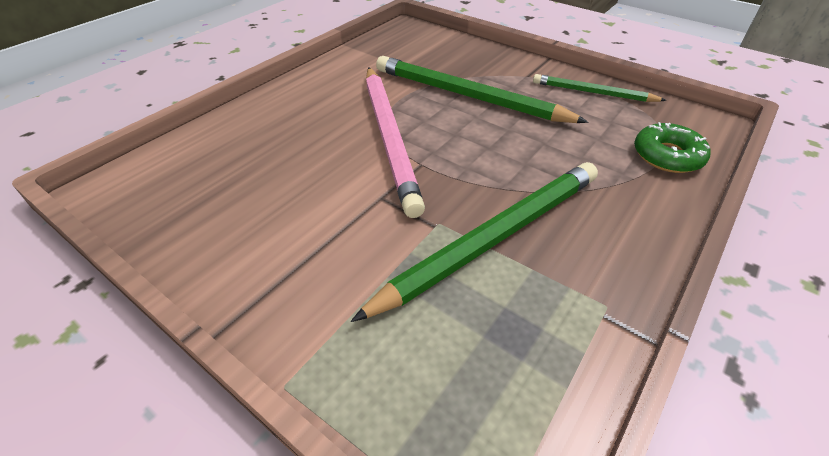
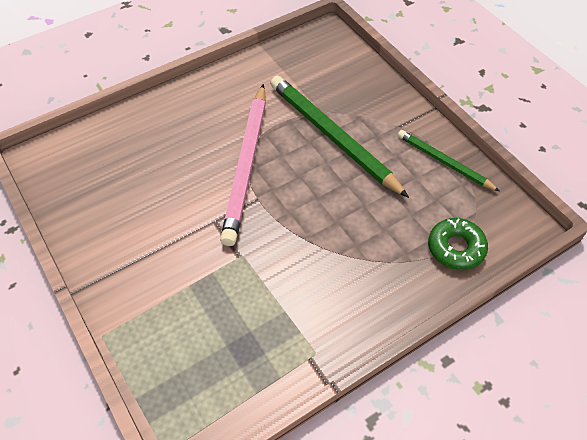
camera: 20 degrees right, 10 degrees up
green pencil [351,162,598,322] -> none

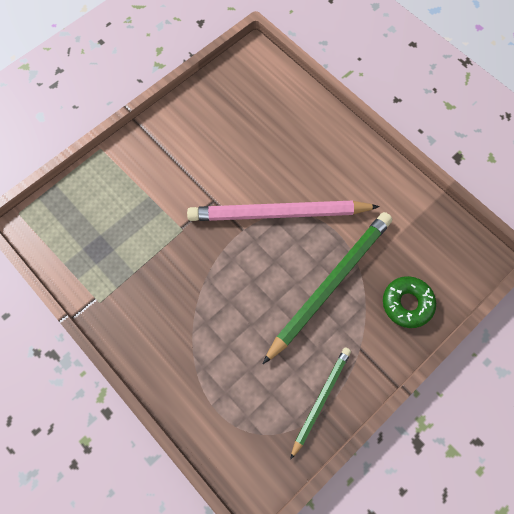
camera: 80 degrees right, 15 degrees up
green donut [428,218,488,270] -> green donut moved to [383,276,436,328]

